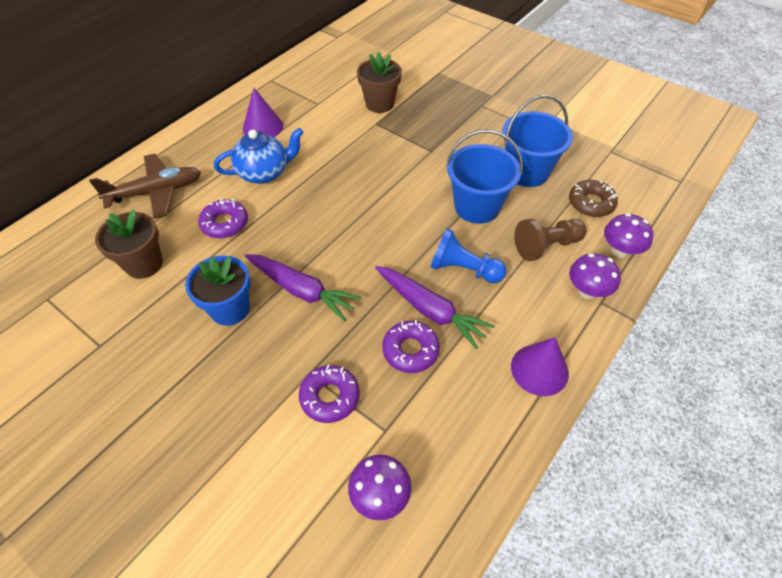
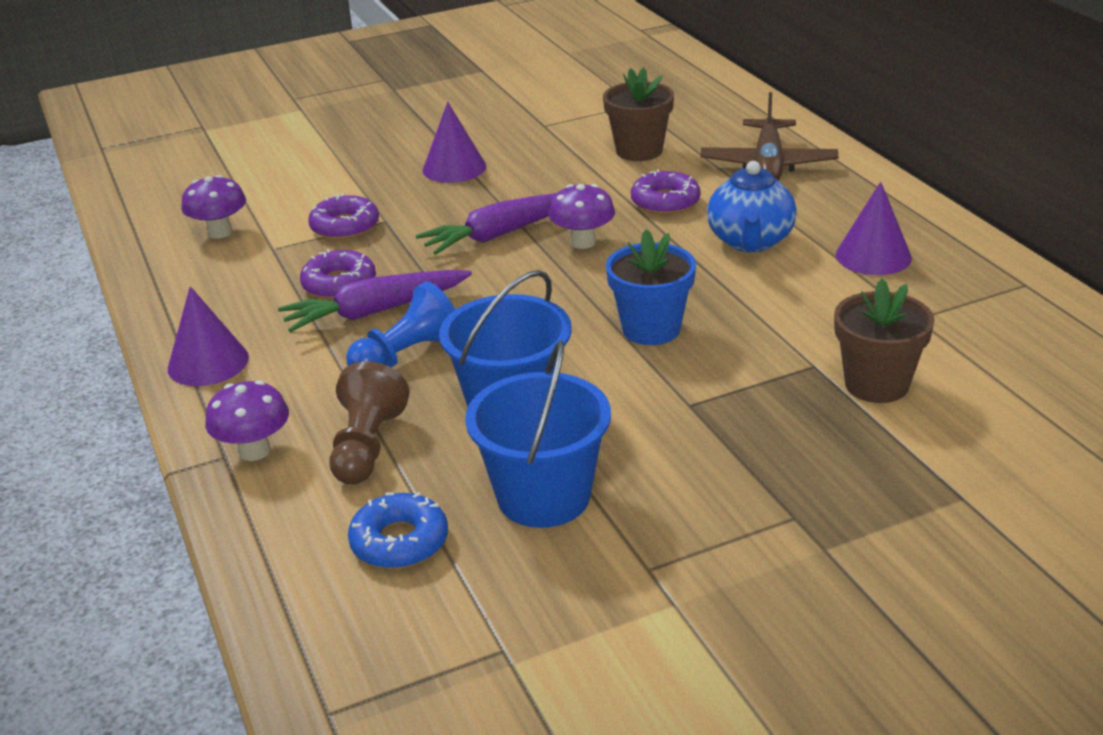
camera: 120 degrees right, 20 degrees down
blue flower pot [185,255,251,326] -> blue flower pot moved to [606,229,696,345]
brown donut [569,180,618,217] -> blue donut [348,492,448,569]
purple mushroom [604,213,653,258] -> purple mushroom moved to [548,184,615,249]
none -> purple cone [423,102,486,183]

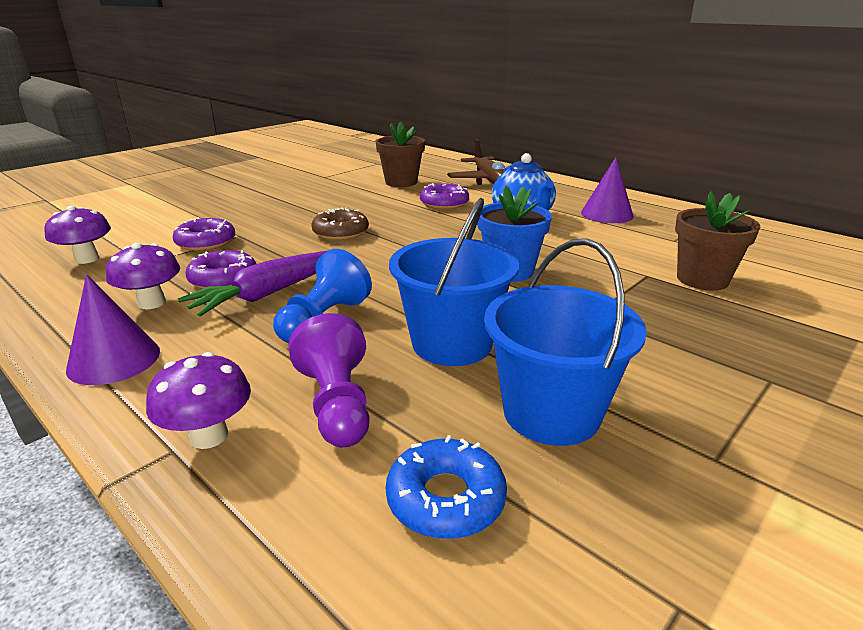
camera: 25 degrees left, 5 degrees down
brown pawn [329,361,409,485] -> purple pawn [288,313,370,447]
purple carrot [415,193,557,255] -> brown donut [311,208,369,240]
purple cone [423,102,486,183] -> none
purple mushroom [548,184,615,249] -> purple mushroom moved to [106,243,180,309]

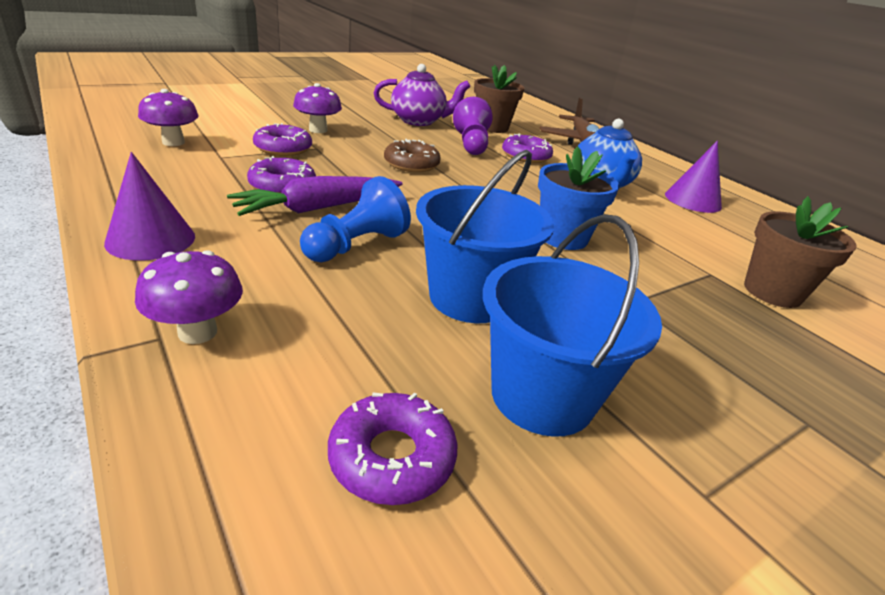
camera: 10 degrees right, 5 degrees up
purple mushroom [106,243,180,309] -> purple mushroom moved to [293,83,342,133]
purple pawn [288,313,370,447] -> purple pawn moved to [453,97,493,155]
blue donut [386,435,507,539] -> purple donut [328,393,457,505]
none -> purple teapot [374,64,470,126]

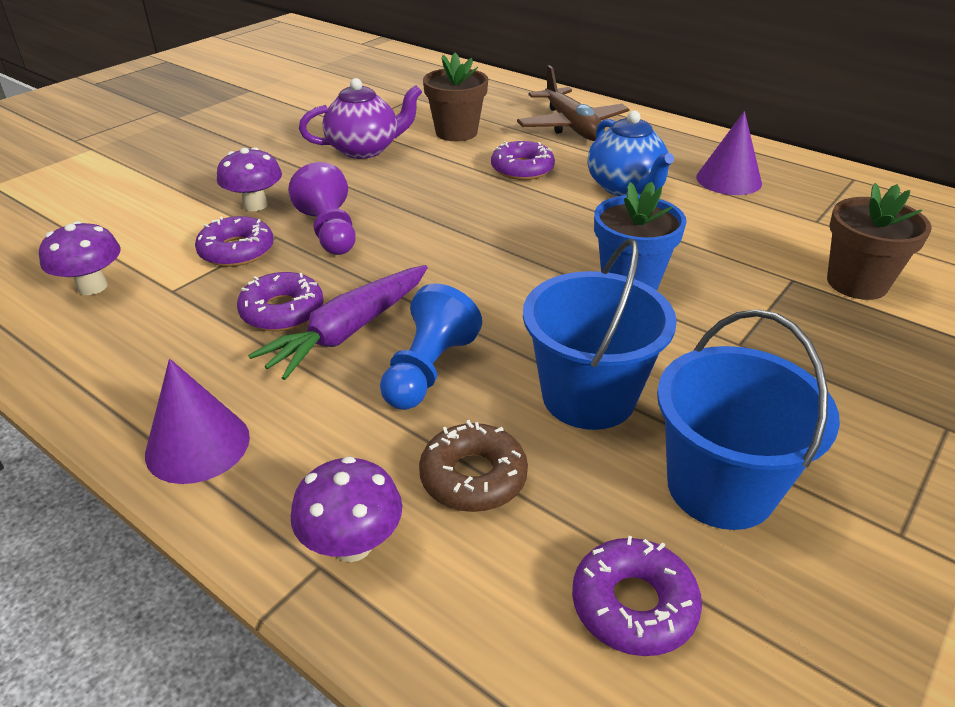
camera: 15 degrees left, 5 degrees up
brown donut [384,139,441,172] -> brown donut moved to [419,420,528,512]
purple pawn [453,97,493,155] -> purple pawn moved to [288,162,356,255]

